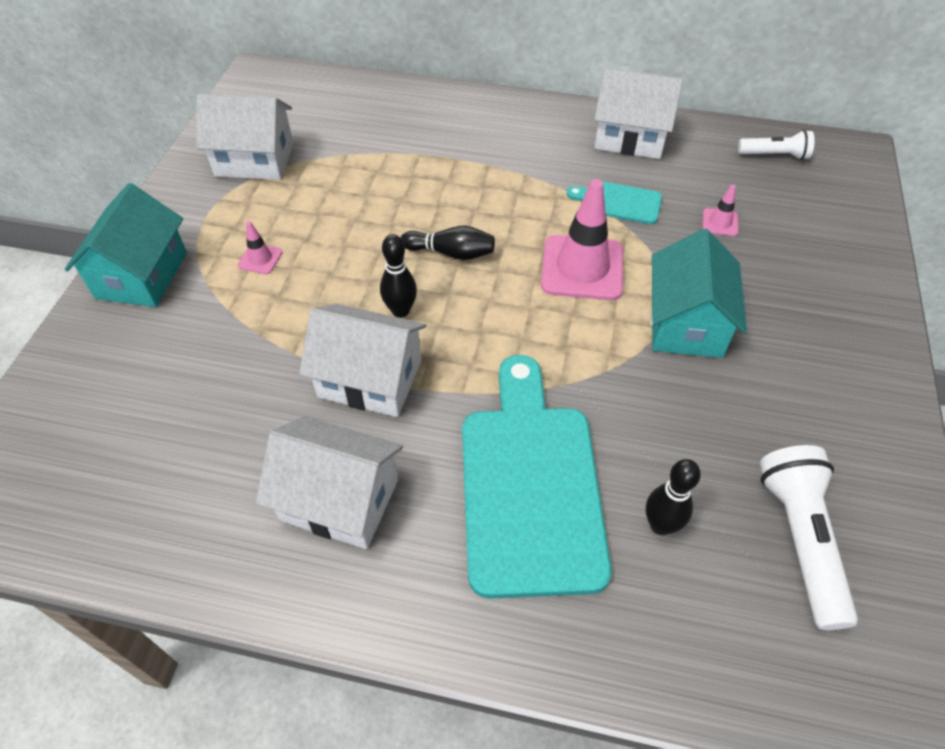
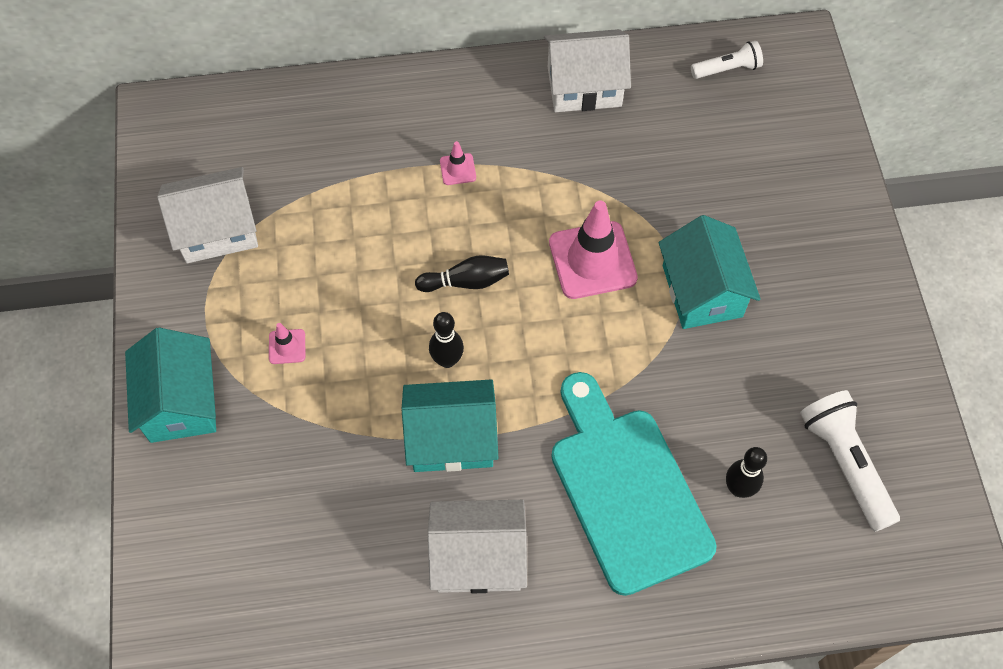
camera: 20 degrees left, 10 degrees up
white house [299,304,427,417] -> turquoise house [402,379,498,472]
turquoise cutting board [567,181,662,224] -> none
pink traffic cone [703,184,738,236] -> pink traffic cone moved to [440,141,476,185]

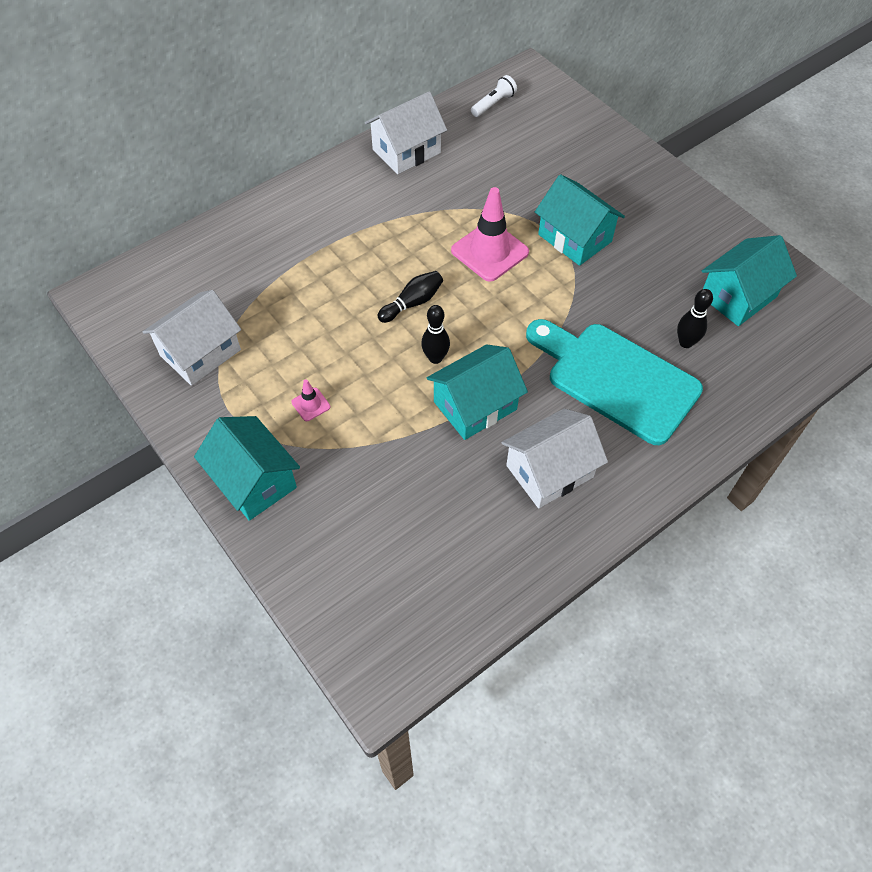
camera: 30 degrees left, 5 degrees down
pink traffic cone [440,141,476,185] -> none
white flashlight [800,390,900,532] -> turquoise house [702,235,797,326]

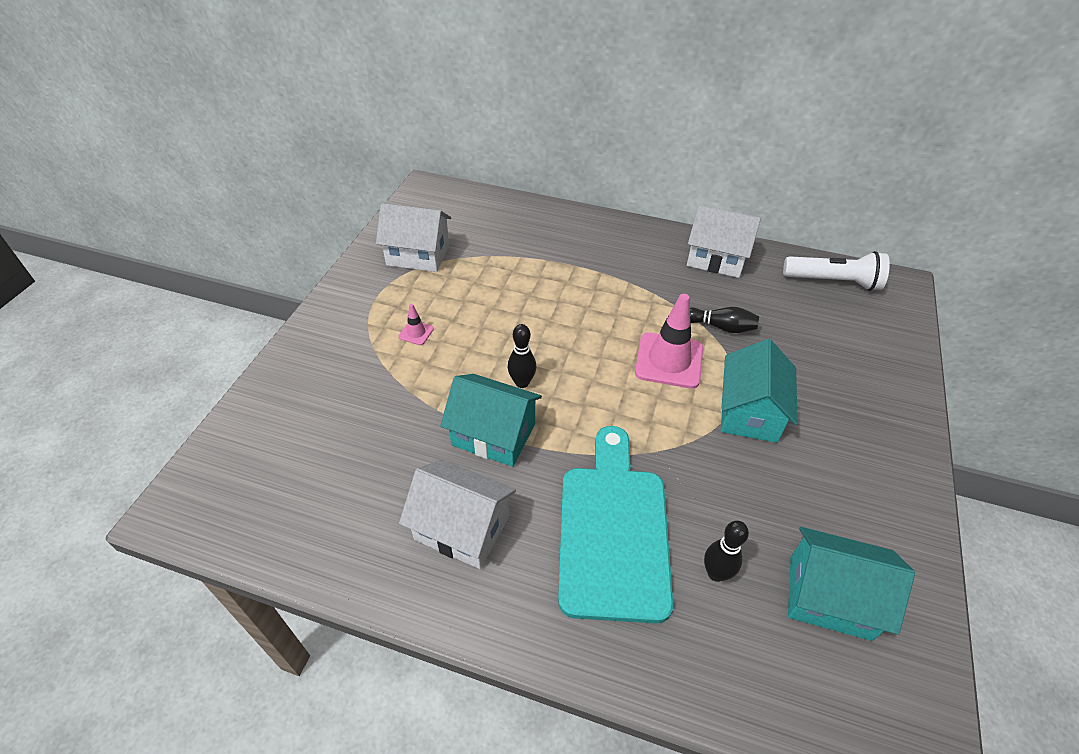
camera: 55 degrees right, 10 degrees down
turquoise house [194,416,300,521] -> none
black bowling pin [378,271,443,323] -> black bowling pin moved to [690,307,759,333]
white flashlight [471,75,517,117] -> white flashlight [783,251,890,291], size x1.67

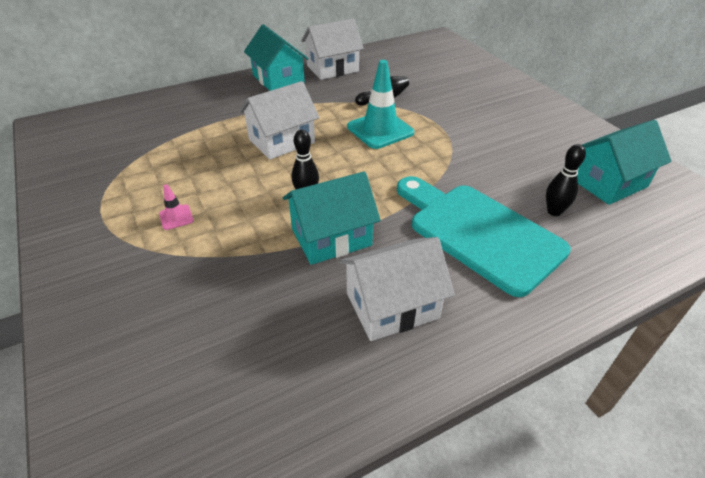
camera: 45 degrees left, 5 degrees down
white house [376,203,451,272] -> white house moved to [239,81,319,160]
pink traffic cone [635,294,703,389] -> turquoise traffic cone [347,60,414,149]
turquoise house [721,339,798,443] -> turquoise house moved to [244,24,309,91]
white flashlight [783,251,890,291] -> none

